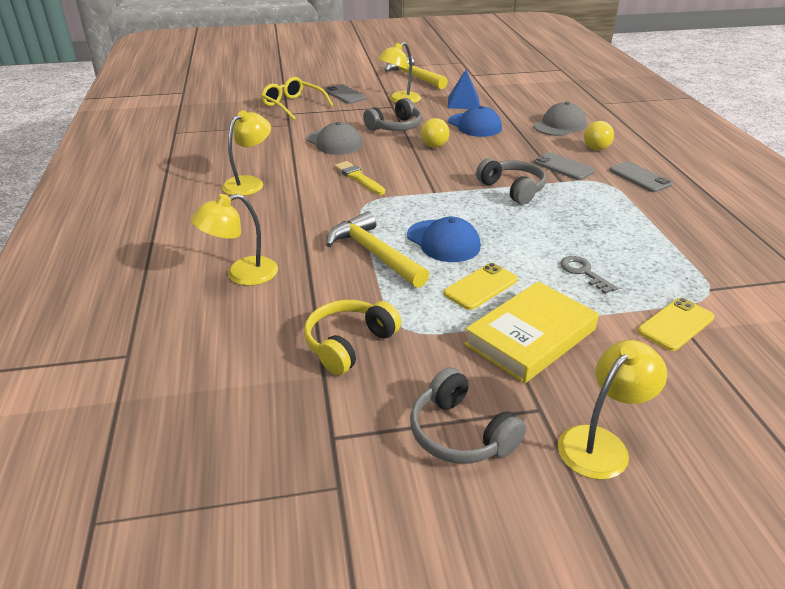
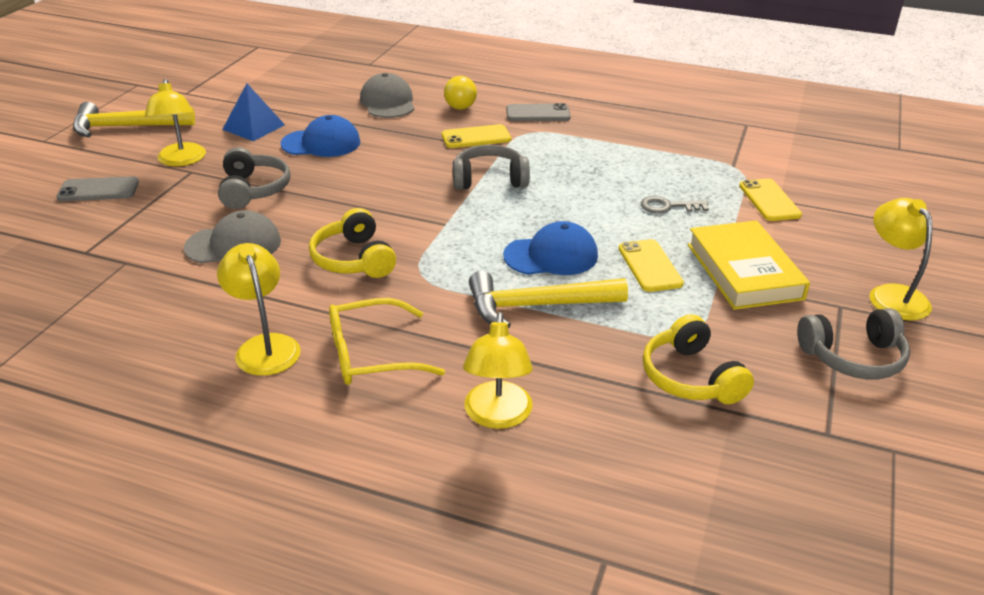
camera: 60 degrees left, 0 degrees up
yellow glasses [261,77,333,120] -> yellow glasses moved to [329,298,445,385]
yellow brush [334,161,385,195] -> yellow headphones [309,208,396,278]
yellow ball [421,118,450,148] -> none
grey phone [534,152,595,180] -> yellow phone [442,124,511,148]

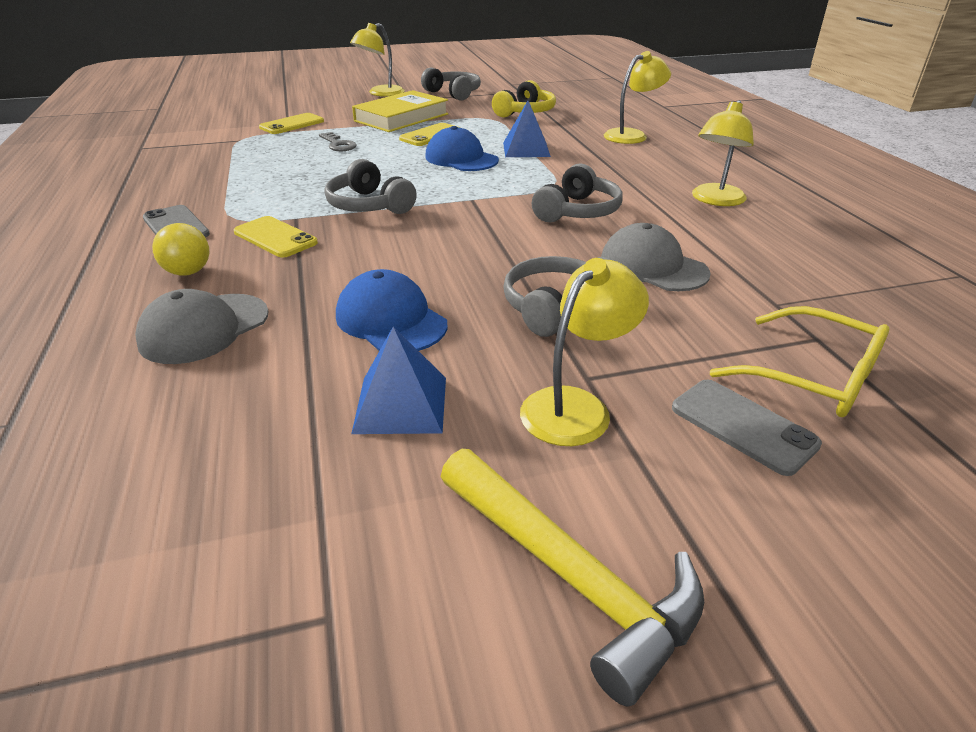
camera: 125 degrees left, 0 degrees up
yellow headphones [309,208,396,278] -> grey headphones [532,164,623,222]
yellow glasses [329,298,445,385] -> yellow glasses moved to [710,306,890,417]
yellow hammer [469,271,628,329] -> blue pyramid [503,101,551,157]

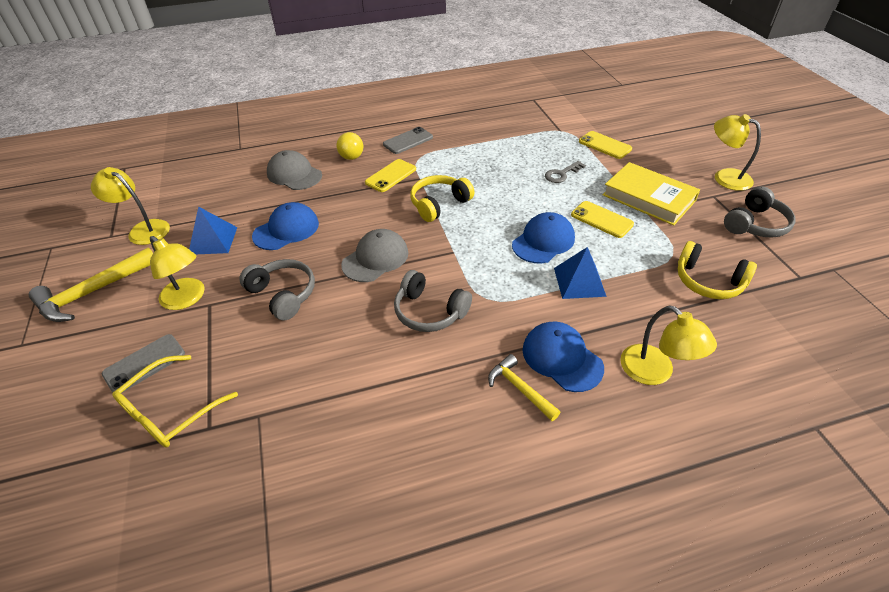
camera: 90 degrees right, 10 degrees up
grey headphones [324,159,416,214] -> yellow headphones [410,175,475,222]
grey cap [601,223,711,291] -> grey cap moved to [341,229,408,282]
yellow lamp [692,100,754,206] -> yellow lamp moved to [91,167,170,245]
none -> yellow hammer [488,354,560,421]
none -> blue cap [523,322,604,392]

